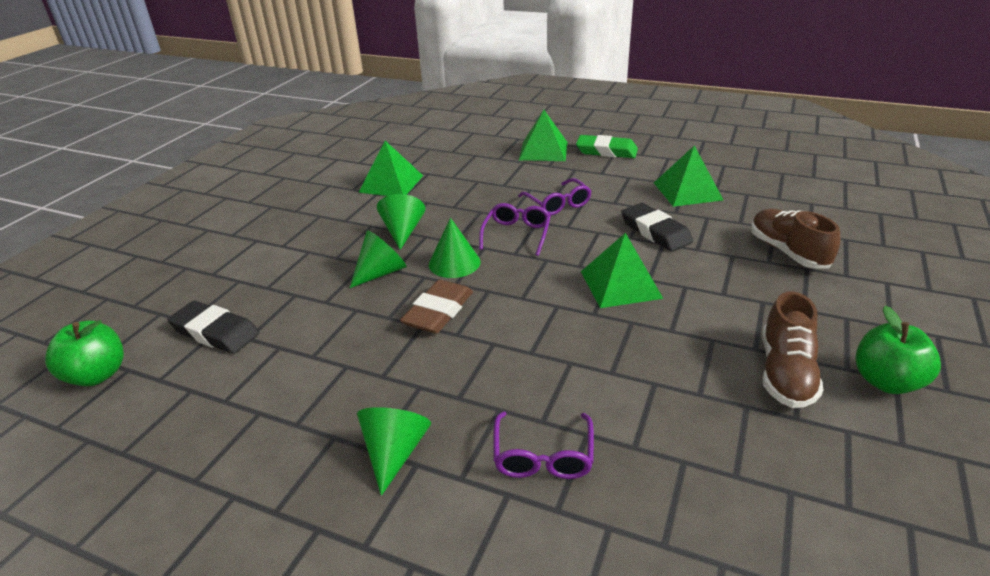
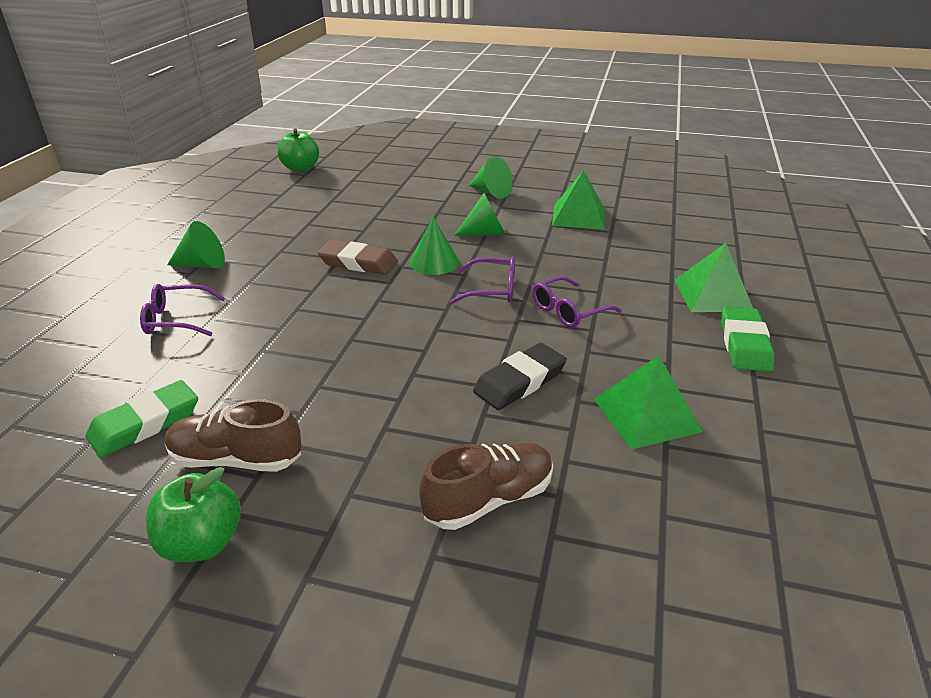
camera: 80 degrees right, 0 degrees up
black eraser [167,301,259,354] -> none
green cone [350,230,407,288] -> green cone moved to [469,156,513,199]
green pyramid [581,233,663,308] -> none
none -> green eraser [86,380,198,458]

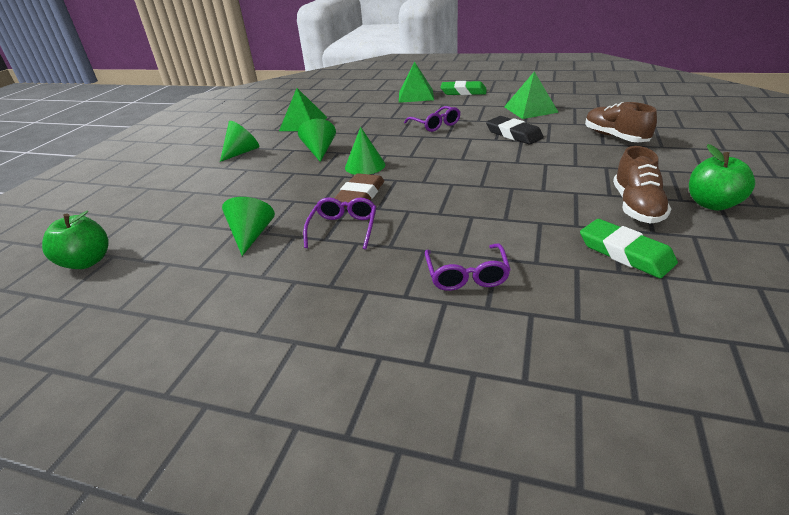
camera: 85 degrees left, 0 degrees up
green cone [167,221,225,268] -> green cone moved to [222,197,275,256]
purple glasses [450,257,515,304] -> purple glasses moved to [303,197,376,250]

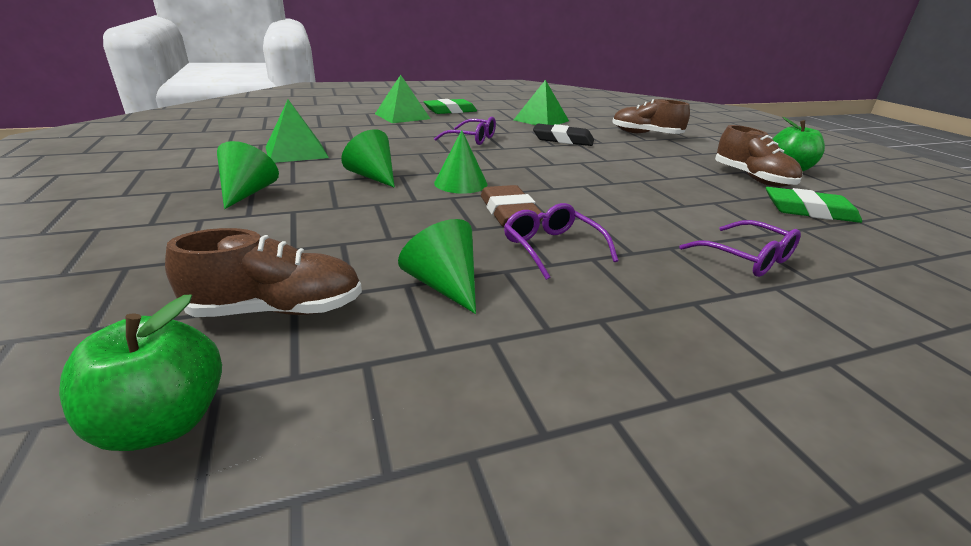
camera: 40 degrees left, 5 degrees down
none -> brown shoe [165,228,362,317]

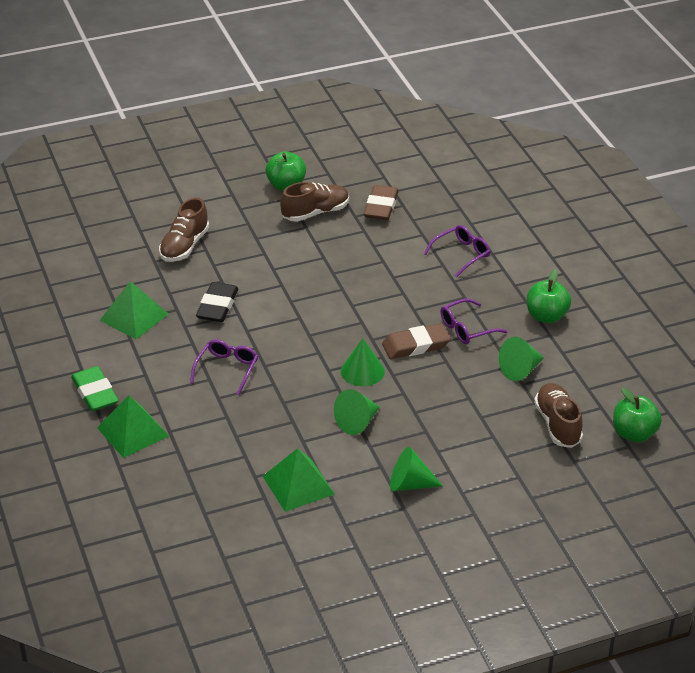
camera: 90 degrees left, 10 degrees up
green eraser [766,187,862,223] -> brown eraser [364,185,399,220]
none -> green apple [527,269,571,323]

